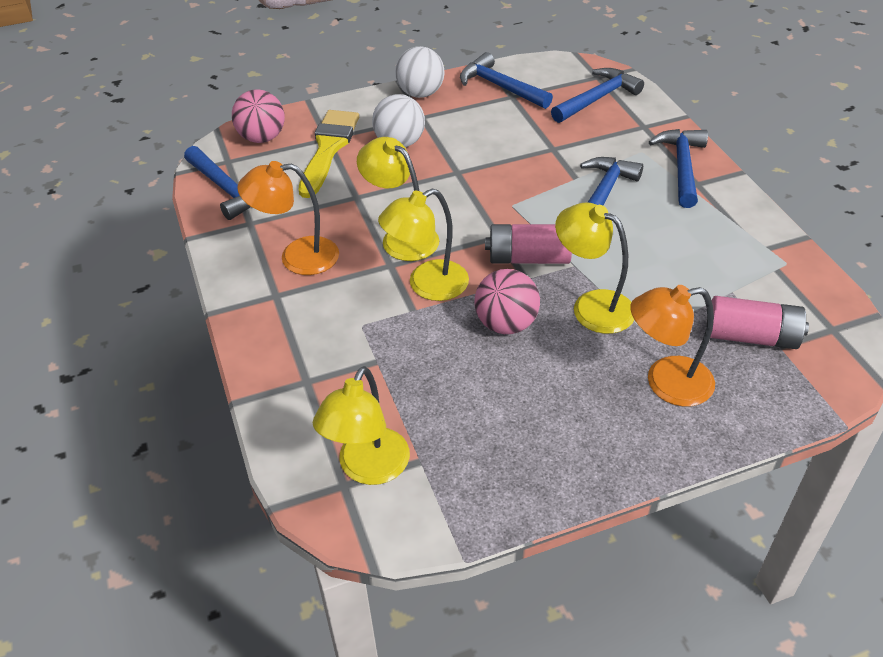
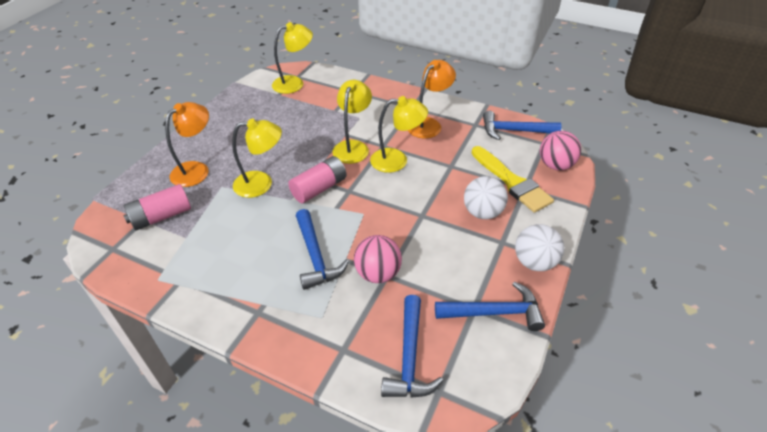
camera: 135 degrees right, 0 degrees up
yellow lamp [313,366,410,485] -> yellow lamp turned 90 degrees clockwise [272,22,313,94]
pink ball [475,269,540,334] -> pink ball moved to [354,235,402,283]
blue hammer [649,129,708,208] -> none

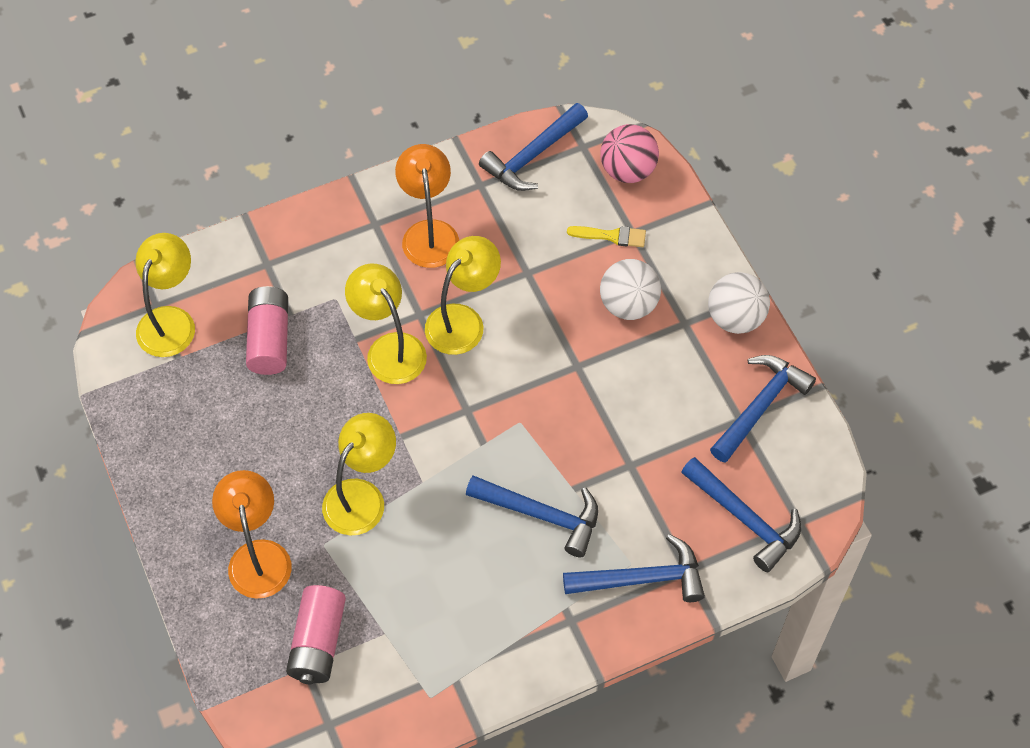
camera: 50 degrees left, 15 degrees up
pink battery [288,156,346,203] -> pink battery moved to [246,286,288,375]
pink ball [354,235,402,283] -> none
yellow brush [472,146,554,213] -> yellow brush [567,226,646,247], size x0.51
none -> blue hammer [563,534,705,602]

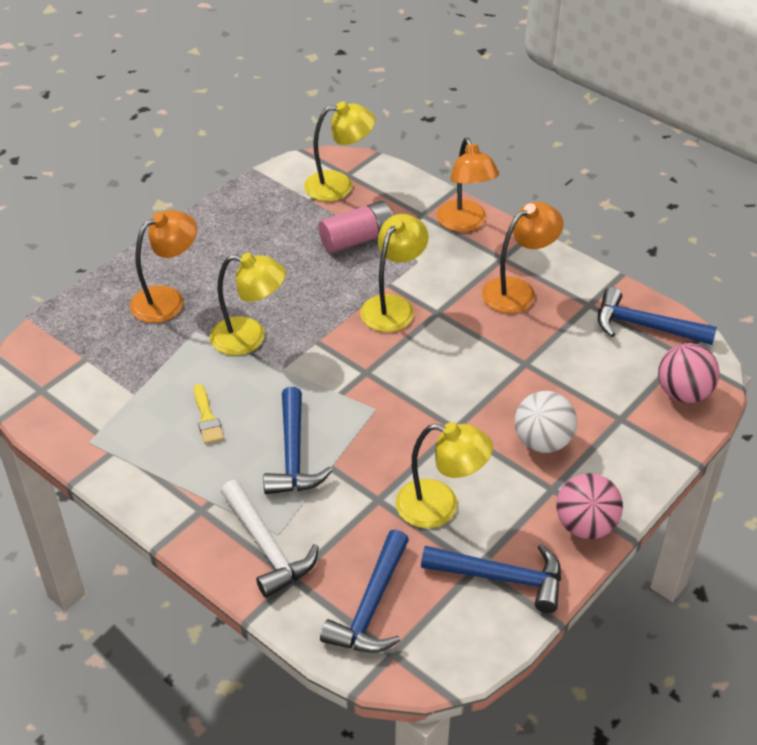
camera: 65 degrees right, 15 degrees down
pink battery [286,585,346,684] -> none
yellow lamp [425,236,501,355] -> yellow lamp moved to [396,422,493,528]
blue hammer [563,534,705,602] -> white hammer [221,480,319,598]
yellow brush [567,226,646,247] -> yellow brush moved to [194,384,224,444]
white ball [708,272,770,334] -> pink ball [556,473,623,539]
none -> orange lamp [437,138,499,232]

